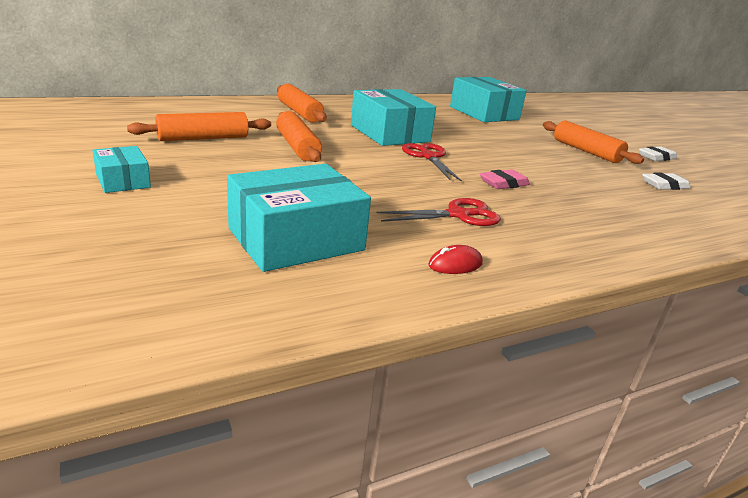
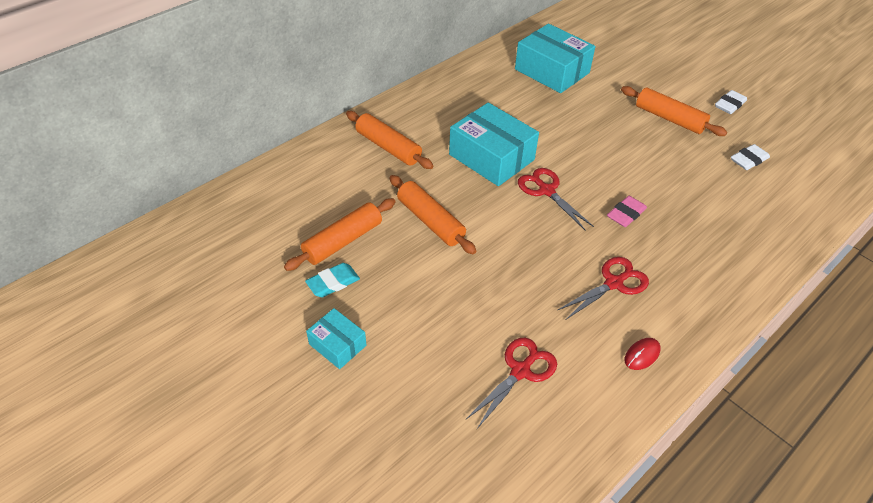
camera: 15 degrees left, 20 degrees up
turquoise box [227,164,371,272] -> red scissors [465,338,557,429]
none -> turquoise eraser [305,263,360,297]

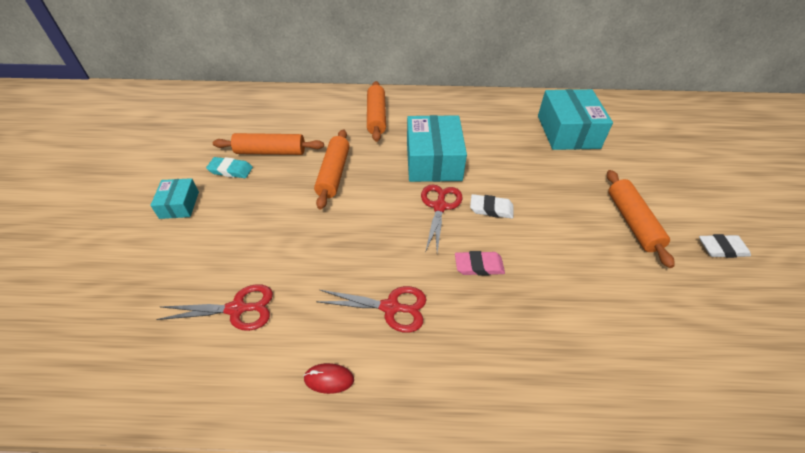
camera: 45 degrees right, 0 degrees up
white eraser [731,144,770,170] -> white eraser moved to [470,194,514,219]

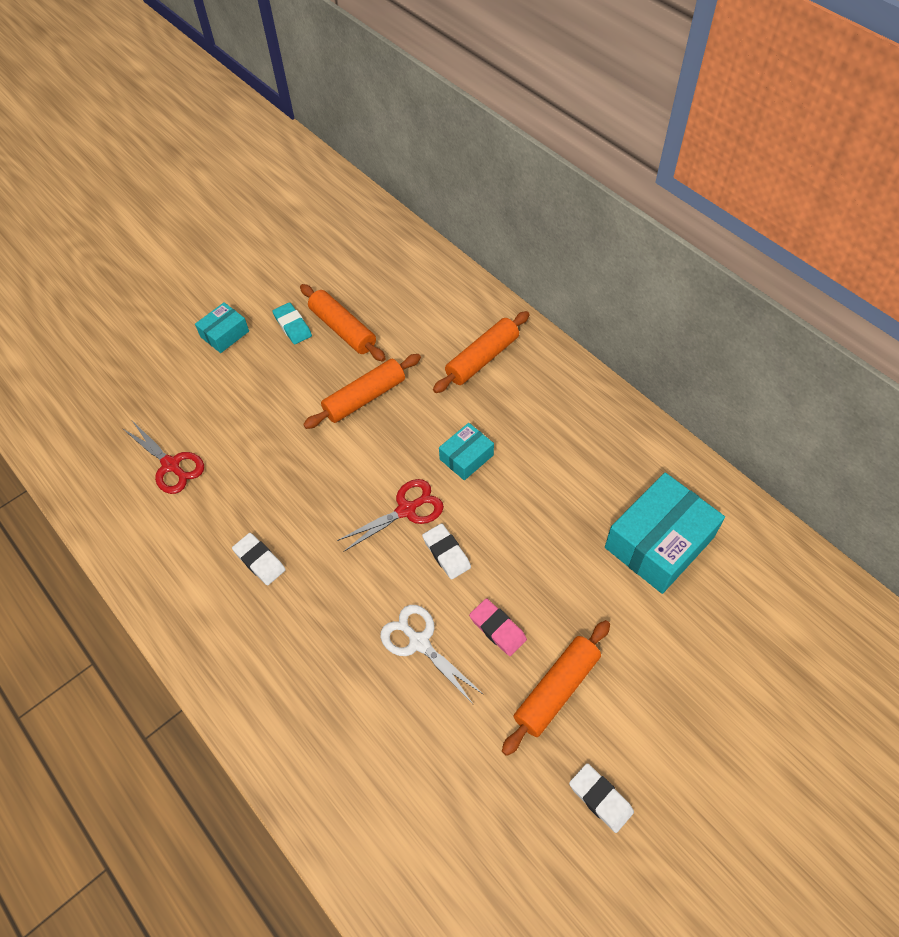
camera: 50 degrees right, 10 degrees up
red mouse [303,363,354,394] -> none
red scissors [316,286,427,333] -> white eraser [232,533,286,585]
turquoise box [407,115,467,182] -> turquoise box [439,423,494,480], size x0.53
pink eraser [455,251,505,276] -> pink eraser moved to [469,598,527,656]
none -> white scissors [380,605,484,704]

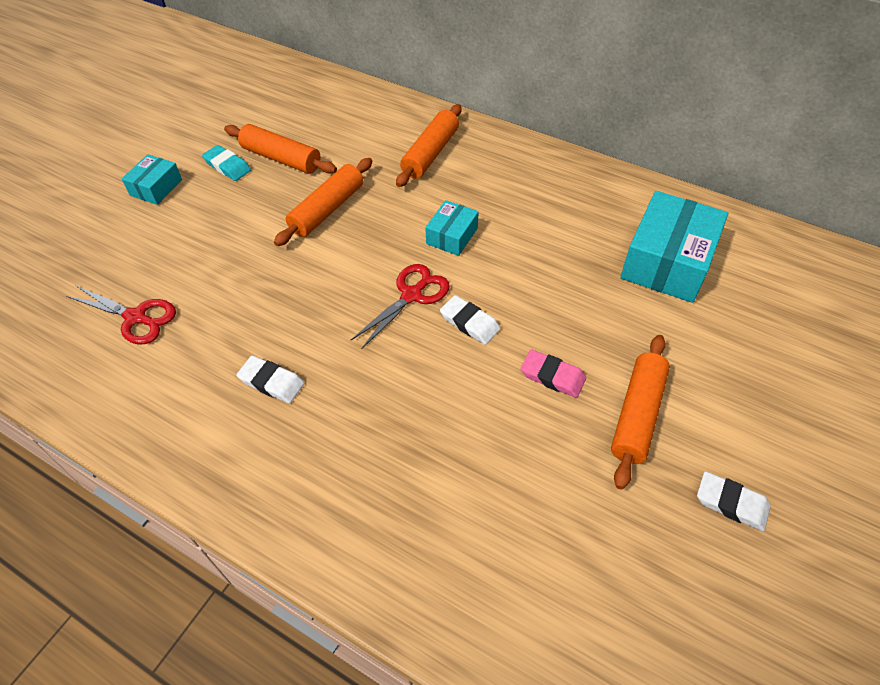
camera: 20 degrees left, 5 degrees down
white scissors [380,605,484,704] -> none

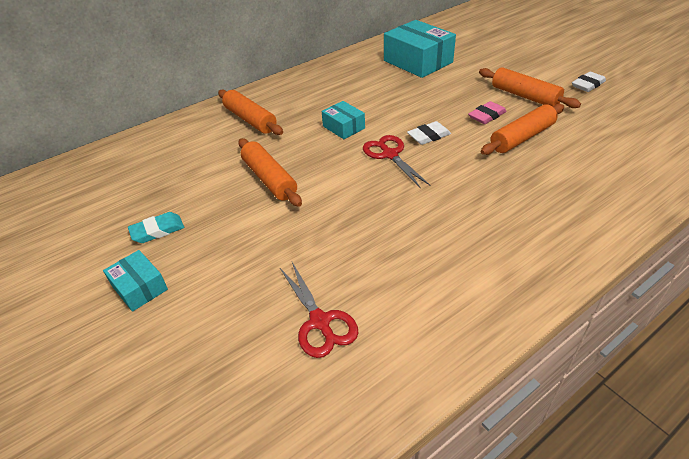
camera: 65 degrees left, 10 degrees down
red scissors [66,285,176,344] -> red scissors turned 105 degrees clockwise [280,262,359,358]
orange rolling pin [224,124,337,174] -> orange rolling pin moved to [481,104,564,155]
white eraser [237,356,304,403] -> none

